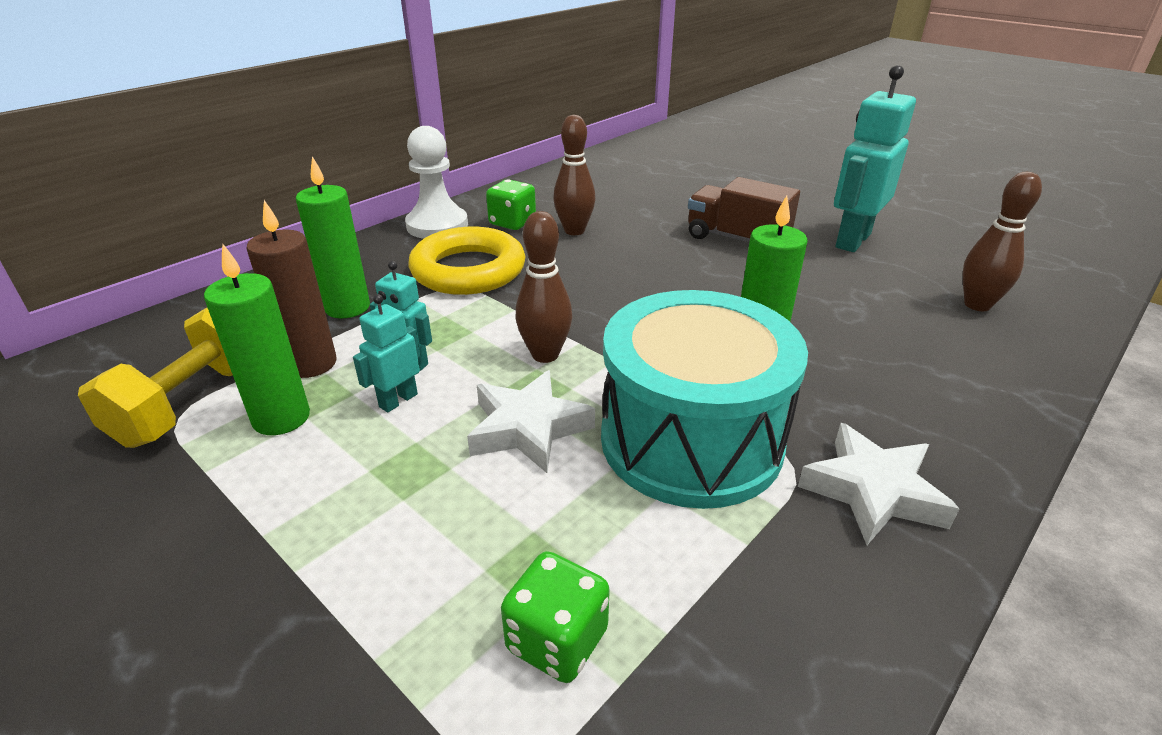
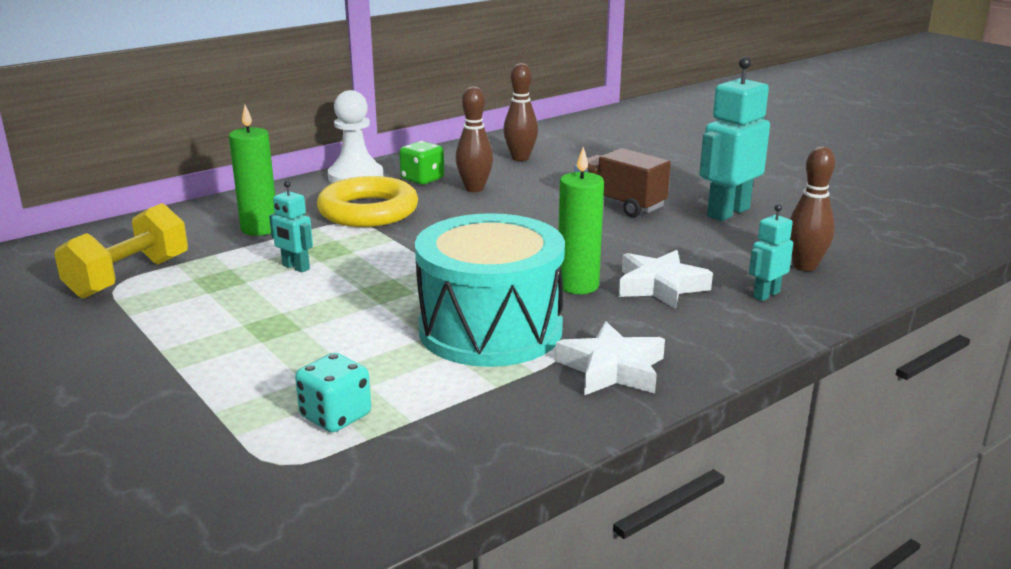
camera: 10 degrees right, 10 degrees down
green candle [204,243,310,435] -> none
brown candle [247,200,337,378] -> none
turquoise robot [353,294,420,412] -> turquoise robot moved to [749,204,793,301]
white star [467,370,595,473] -> white star moved to [619,250,713,309]
green dice [501,551,610,683] -> turquoise dice [295,353,371,432]
brown bowling pin [515,211,572,363] -> brown bowling pin moved to [503,63,538,161]

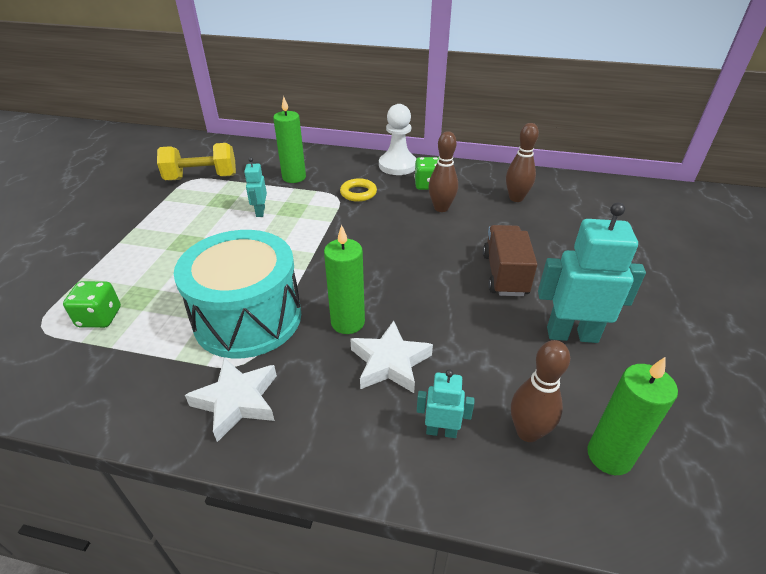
camera: 50 degrees right, 15 degrees up
turquoise dice [295,353,371,432] -> green dice [63,281,121,328]
yellow ring [317,176,418,227] -> yellow ring [340,178,377,202], size x0.53
none -> green candle [587,357,678,475]

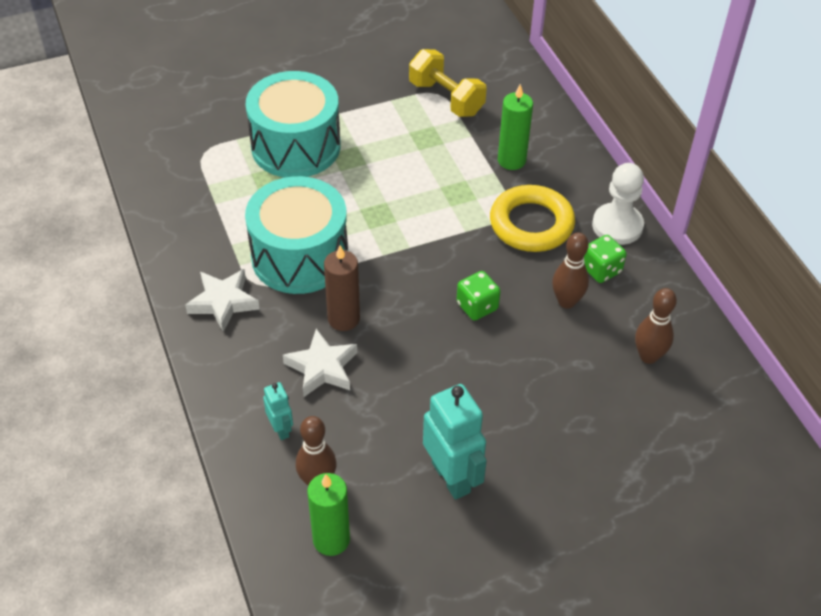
camera: 55 degrees right, 10 degrees up
green dice [63,281,121,328] -> green dice moved to [457,271,501,321]
turquoise robot [244,157,267,217] -> none
green candle [324,225,365,334] -> brown candle [324,245,360,331]
yellow ring [340,178,377,202] -> yellow ring [490,185,575,252], size x1.90
brown truck [483,225,537,296] -> none
none -> turquoise drum [246,71,341,178]

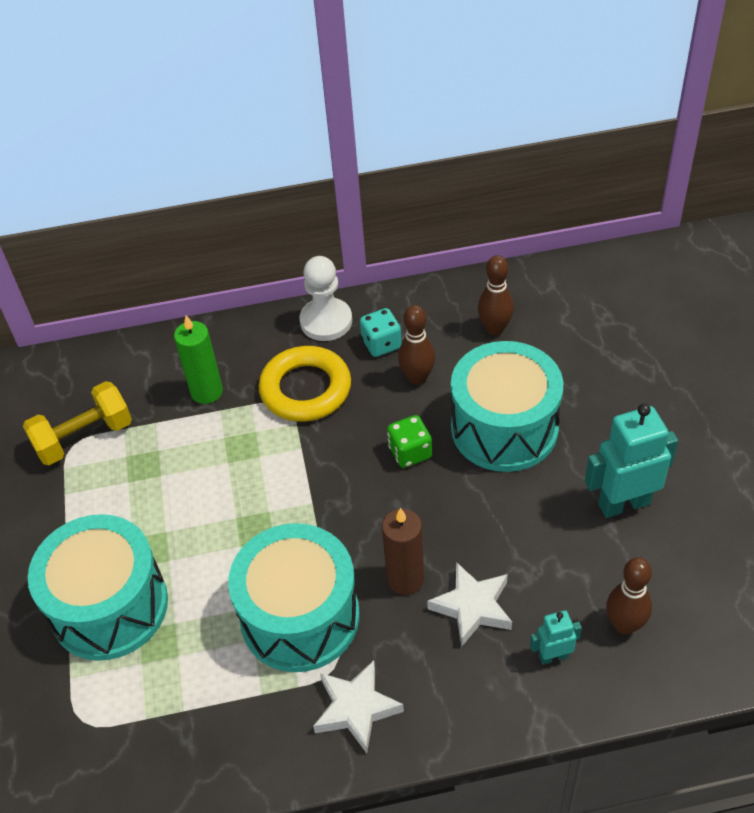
camera: 75 degrees left, 0 degrees up
green candle [307,473,350,556] -> none
green dice [584,235,627,283] -> turquoise dice [360,308,402,357]
none -> turquoise drum [451,341,563,472]

